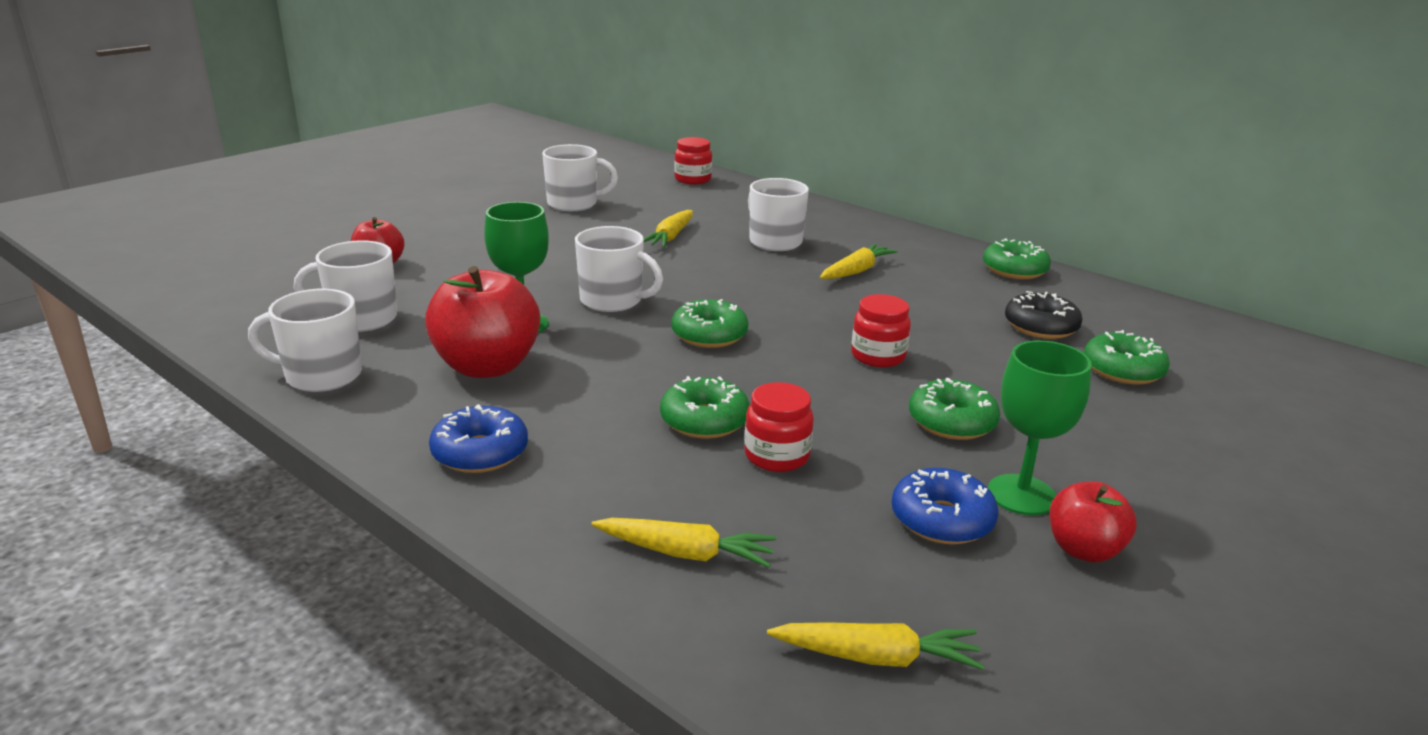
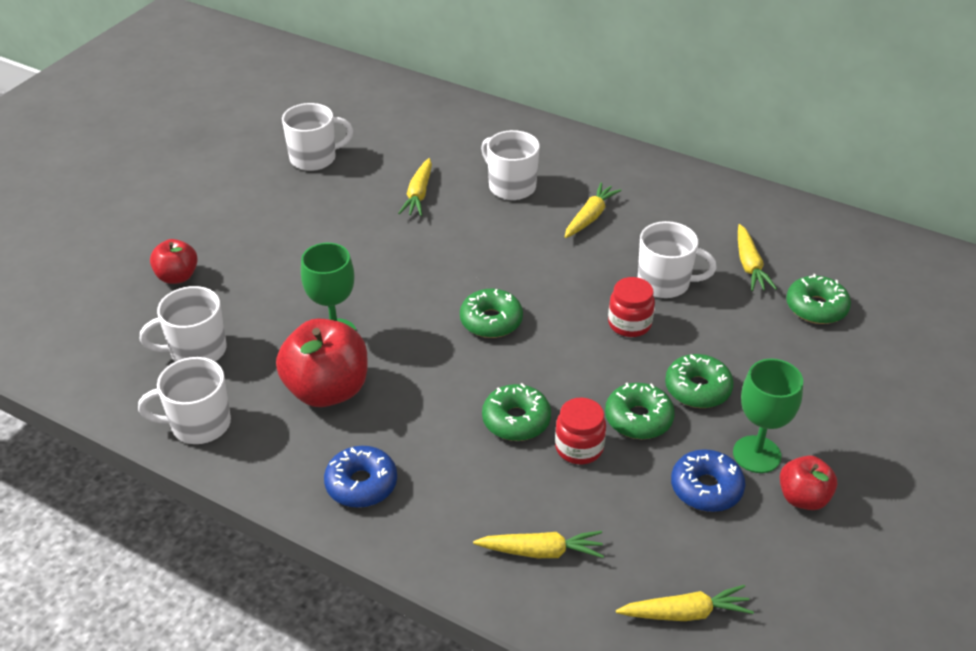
camera: 10 degrees left, 15 degrees up
white mug [575,226,663,312] -> white mug moved to [638,221,717,298]
red jar [674,137,712,184] -> none
green donut [983,238,1051,279] -> green donut moved to [605,383,675,439]
black donut [1005,291,1083,339] -> yellow carrot [738,224,777,291]

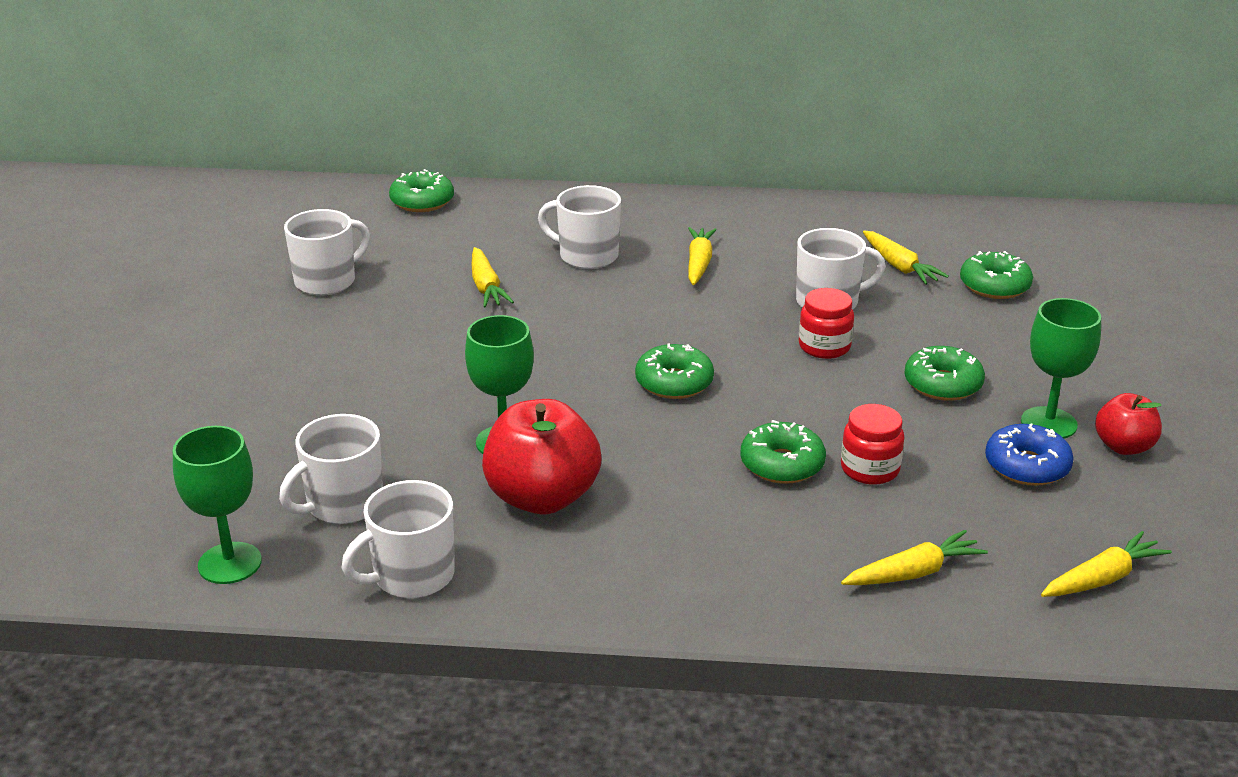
camera: 25 degrees left, 10 degrees down
red apple [150,239,198,284] -> none
blue donut [324,446,397,508] -> none
green donut [605,383,675,439] -> green donut moved to [389,169,454,212]
none -> green goblet [173,426,262,584]

